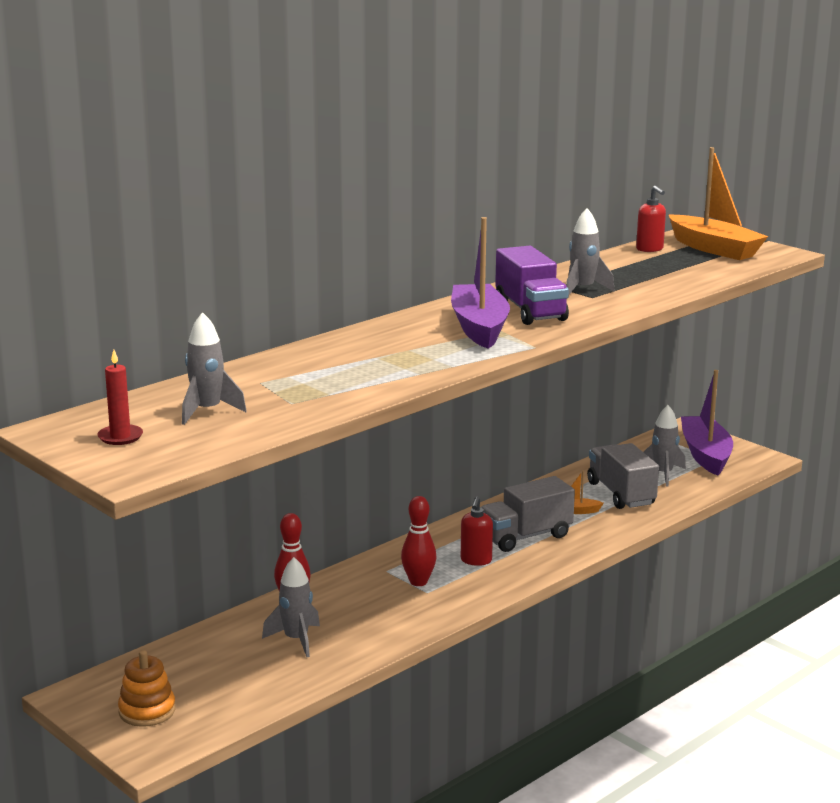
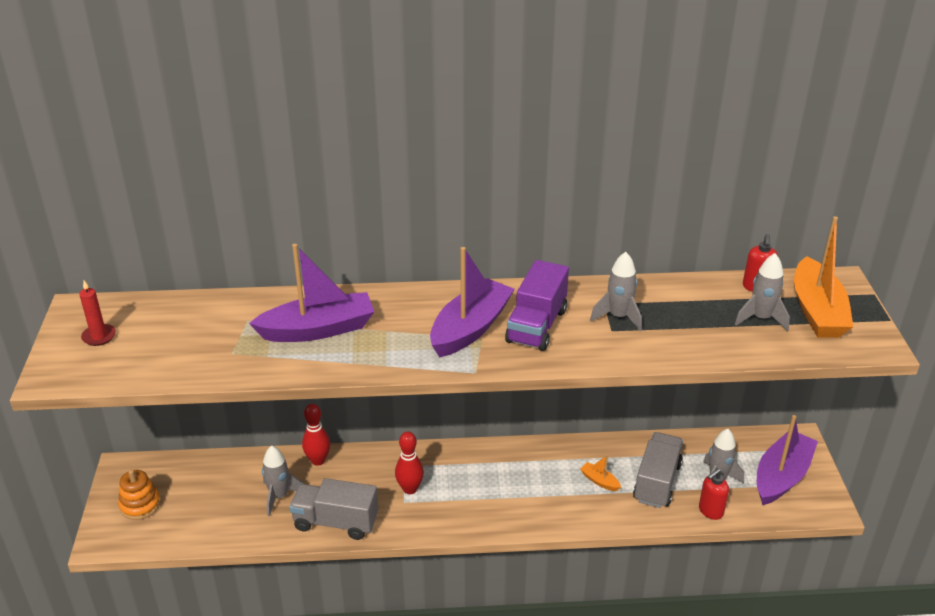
camera: 40 degrees right, 15 degrees up
grey rocket [182,312,247,425] -> grey rocket moved to [735,253,790,331]
red soap dispenser [461,497,493,566] -> red soap dispenser moved to [699,468,729,520]
grey truck [481,476,575,552] -> grey truck moved to [289,478,378,540]
none -> purple boat [249,244,374,342]

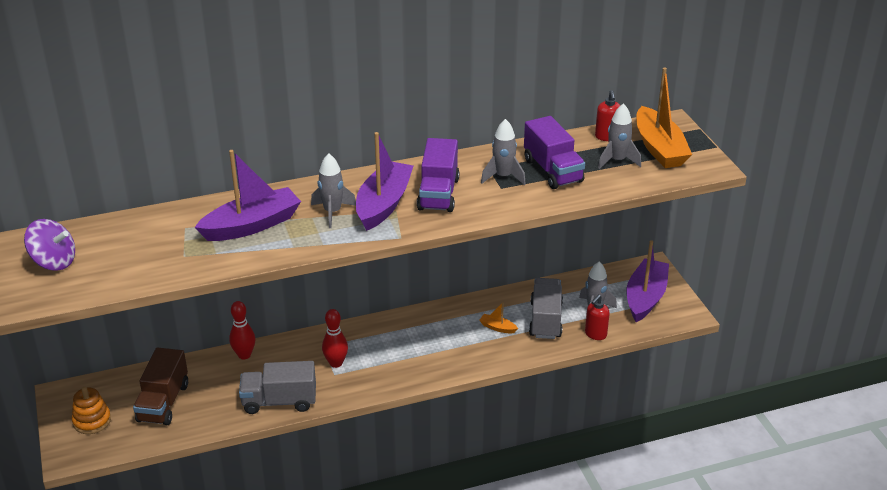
camera: 15 degrees left, 0 degrees up
red candle [79,280,116,346] -> purple spinning top [24,219,75,271]
grey rocket [262,446,303,517] -> grey rocket moved to [311,153,356,228]
none -> brown truck [133,348,188,425]
none -> purple truck [524,116,585,189]

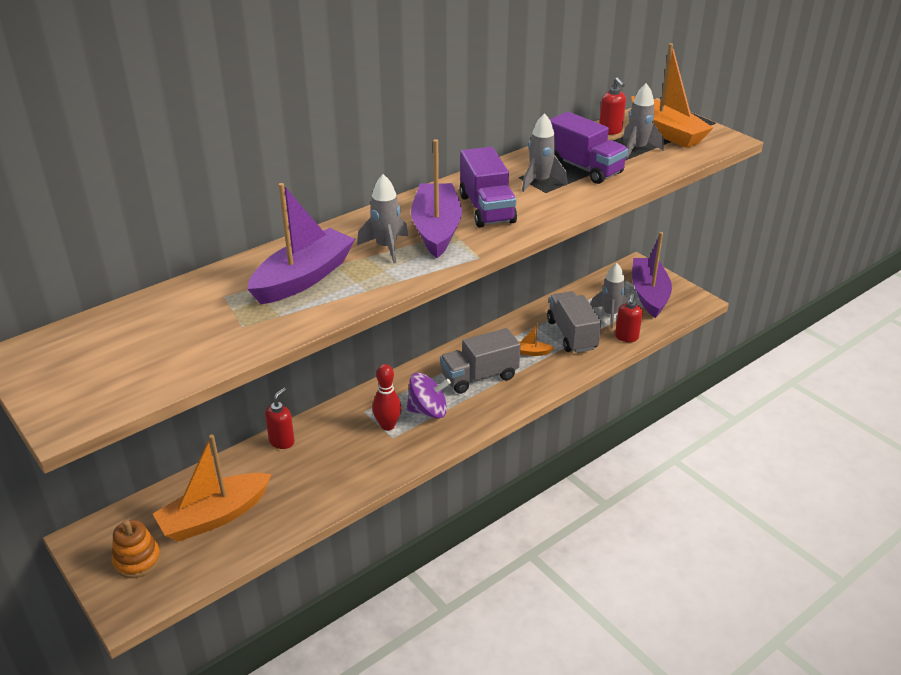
camera: 20 degrees left, 0 degrees up
purple spinning top [24,219,75,271] -> purple spinning top moved to [407,373,451,419]
brown truck [133,348,188,425] -> orange boat [153,435,271,542]
red bowling pin [229,301,255,359] -> red soap dispenser [265,388,295,449]
grey truck [239,361,316,414] -> grey truck moved to [440,328,521,394]

